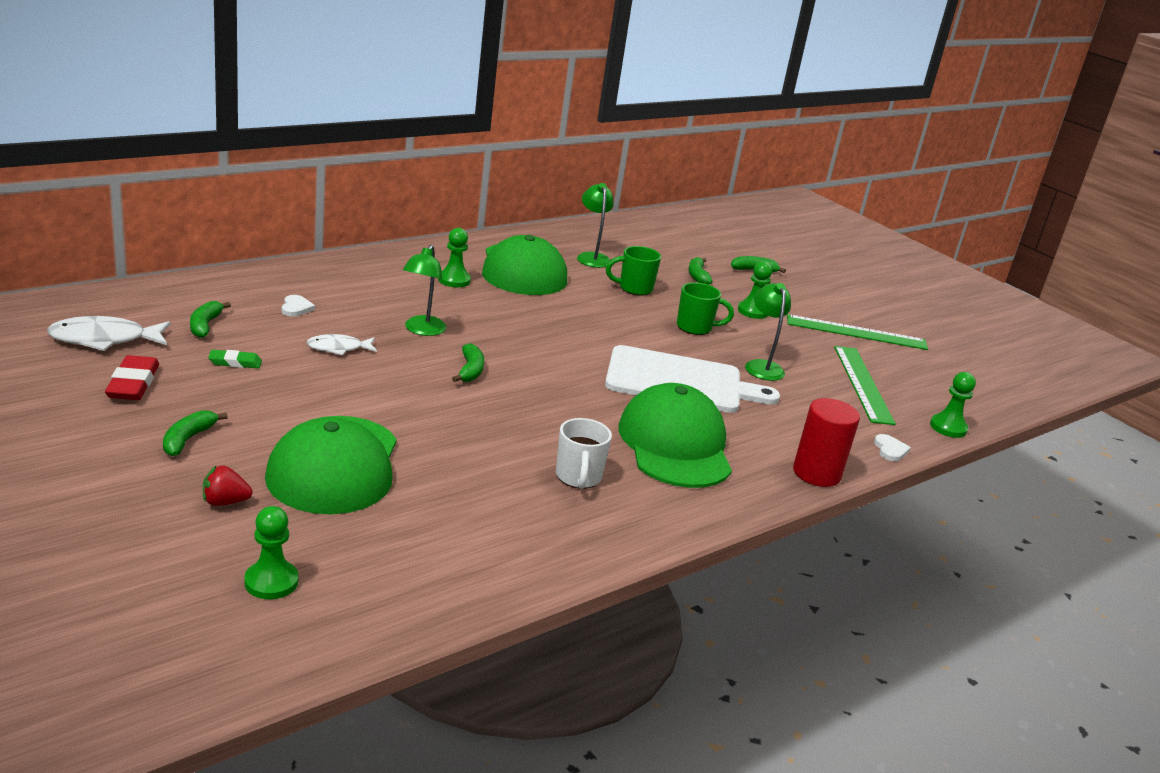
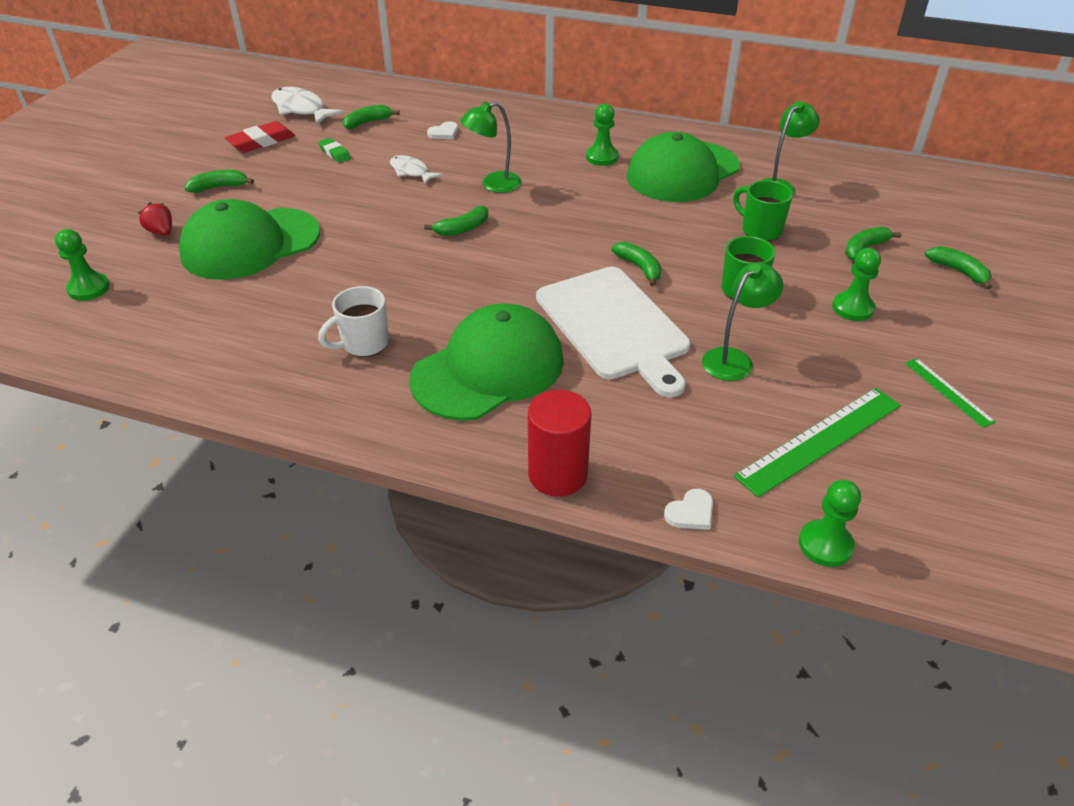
camera: 60 degrees right, 15 degrees up
green ruler [787,314,928,350] -> green ruler [905,358,996,428], size x0.53
none -> green banana [611,242,661,287]

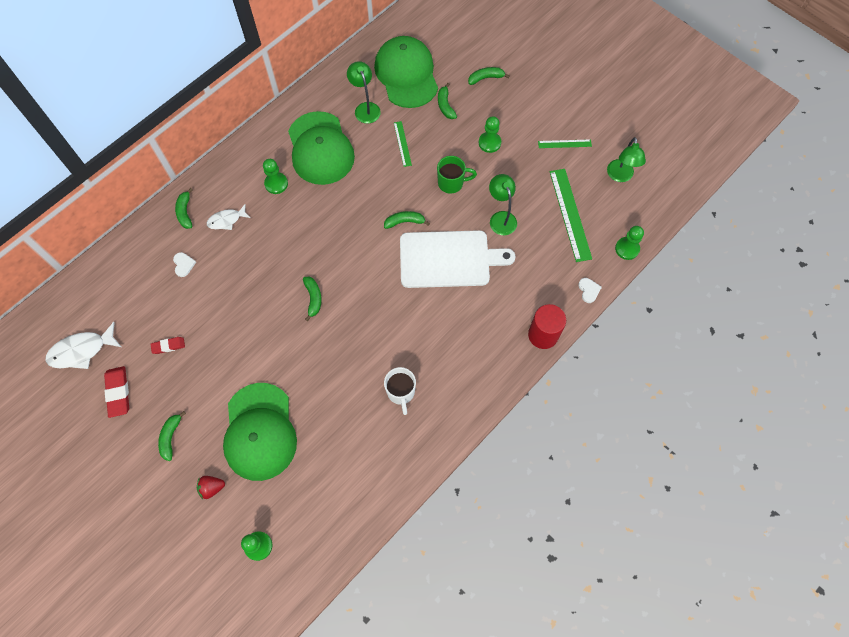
camera: 65 degrees left, 25 degrees up
green eraser [318,138,351,163] -> red eraser [151,337,185,354]
green banana [343,105,400,129] -> green banana moved to [175,188,193,229]
white fish [390,155,443,184] -> white fish moved to [207,204,250,230]
green cap [409,303,564,421] -> green cap moved to [374,36,438,108]
green lamp [460,102,522,193] -> green lamp moved to [607,137,646,182]
green mug [733,180,793,241] -> green ruler [394,121,412,167]

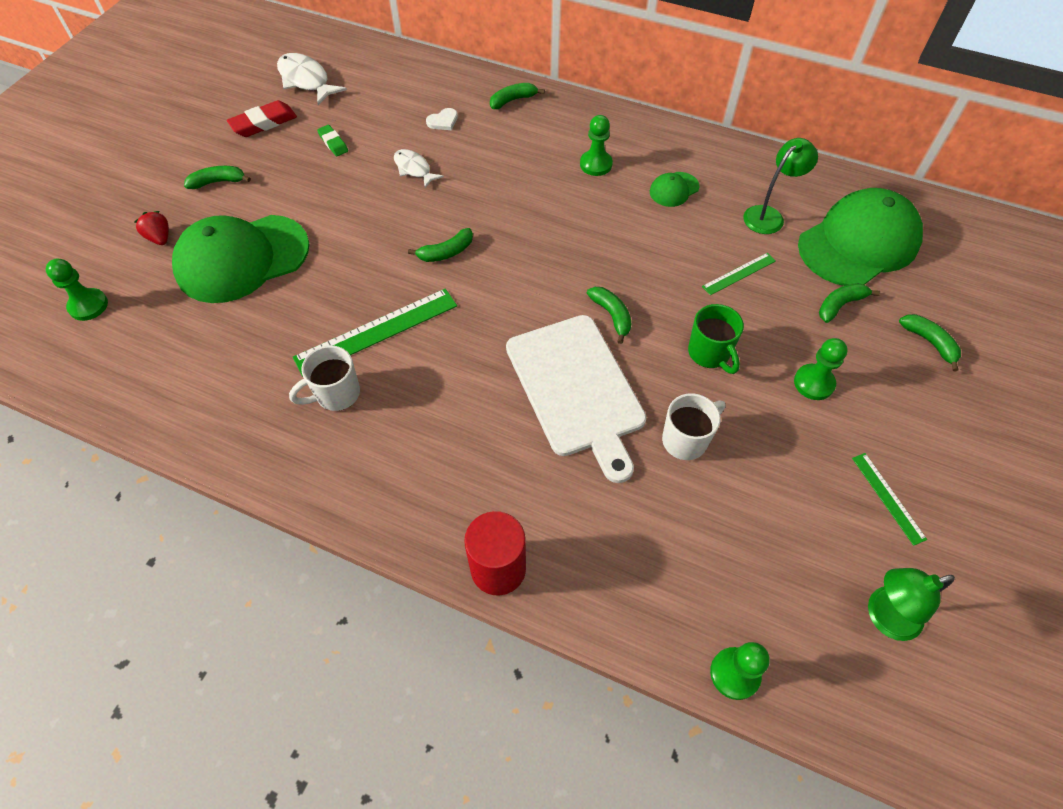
camera: 70 degrees right, 10 degrees down
red eraser [151,337,185,354] -> green eraser [317,125,348,156]
white fish [207,204,250,230] -> white fish moved to [394,149,444,188]
green cap [288,111,355,185] -> green cap [650,172,700,207], size x0.43
green lamp [489,174,517,235] -> white mug [662,393,725,460]
green ruler [550,169,592,262] -> green ruler moved to [293,289,457,377]
white heart [578,278,602,303] -> none

